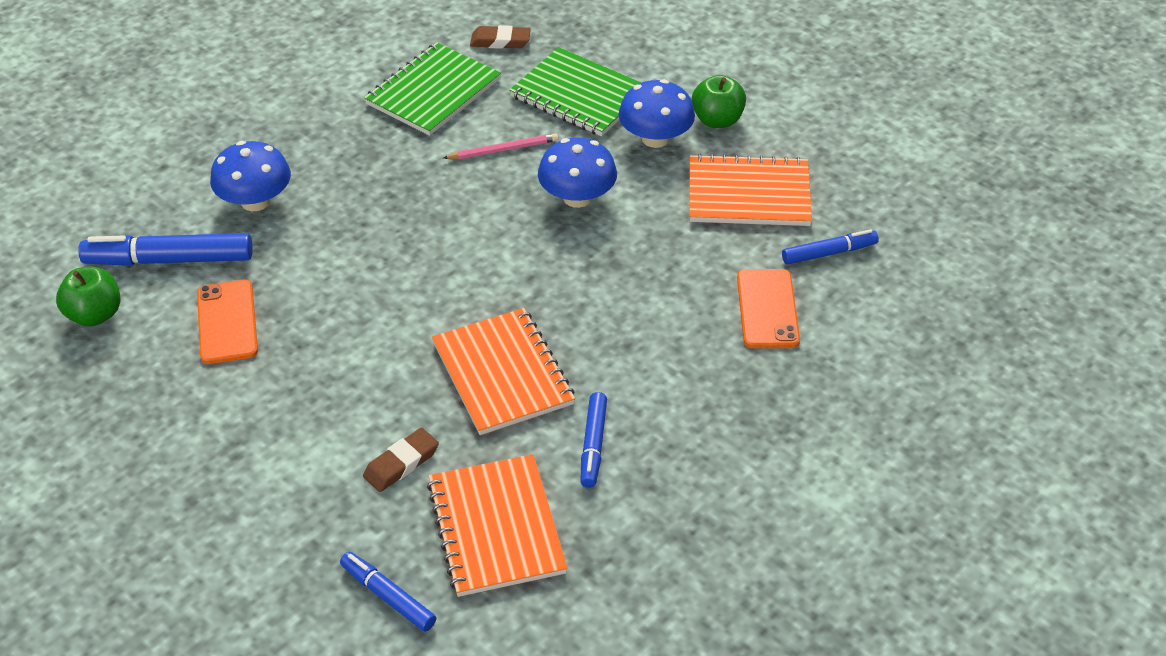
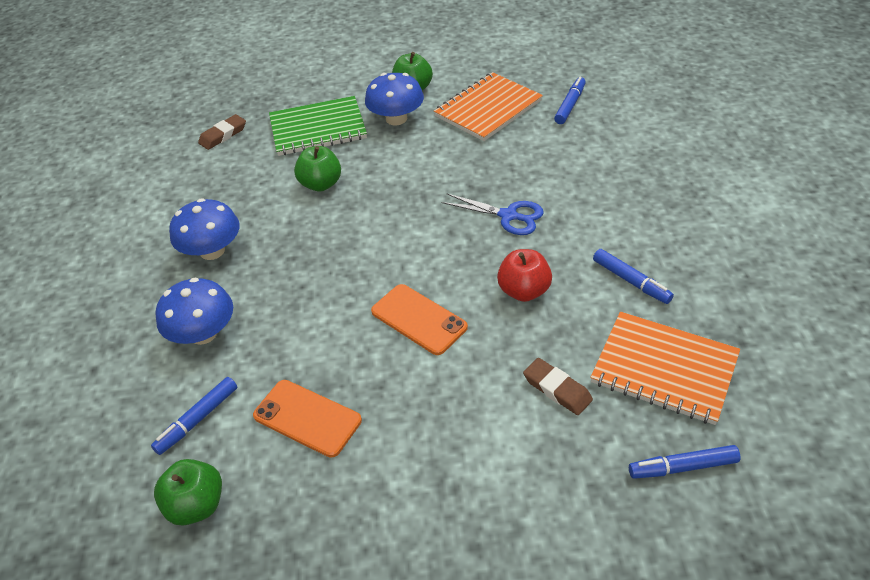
camera: 45 degrees left, 0 degrees up
blue marker [78,233,253,266] -> blue marker [151,377,237,455], size x0.59
brown eraser [363,428,439,492] -> brown eraser turned 45 degrees counterclockwise [523,358,593,415]
green notebook [364,42,501,136] -> none
orange notebook [432,308,575,435] -> red apple [497,249,552,302]
pink pencil [444,133,558,159] -> green apple [294,146,341,191]
blue mushroom [538,138,617,208] -> blue mushroom moved to [169,198,240,260]
orange phone [737,269,800,348] -> orange phone moved to [371,284,468,355]
none -> blue scissors [441,193,544,235]

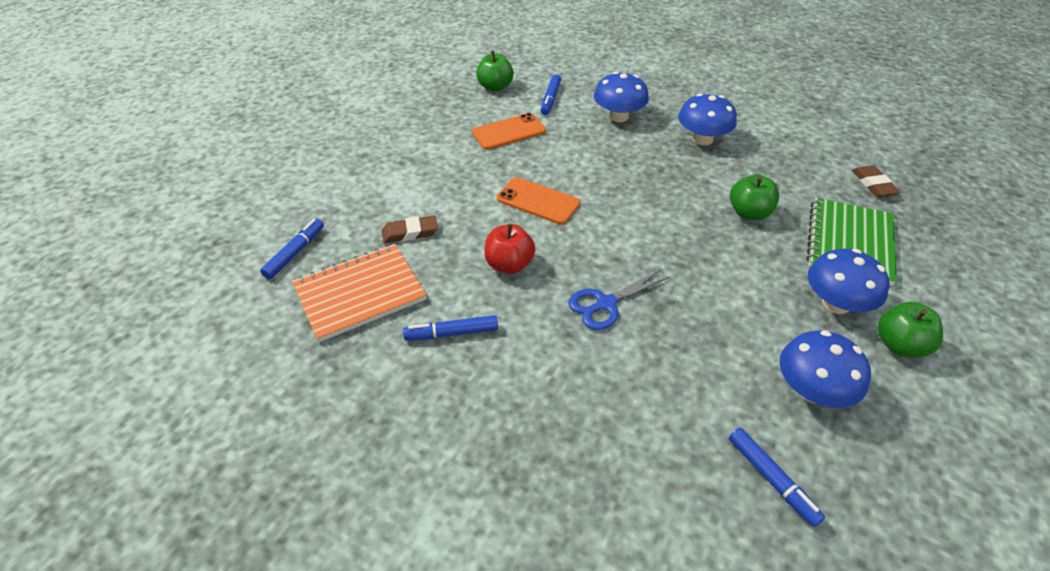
camera: 120 degrees right, 0 degrees up
blue marker [151,377,237,455] -> blue marker turned 150 degrees counterclockwise [541,75,561,115]
orange phone [371,284,468,355] -> orange phone turned 45 degrees clockwise [497,177,580,225]
orange notebook [434,72,543,141] -> blue mushroom [780,330,871,408]

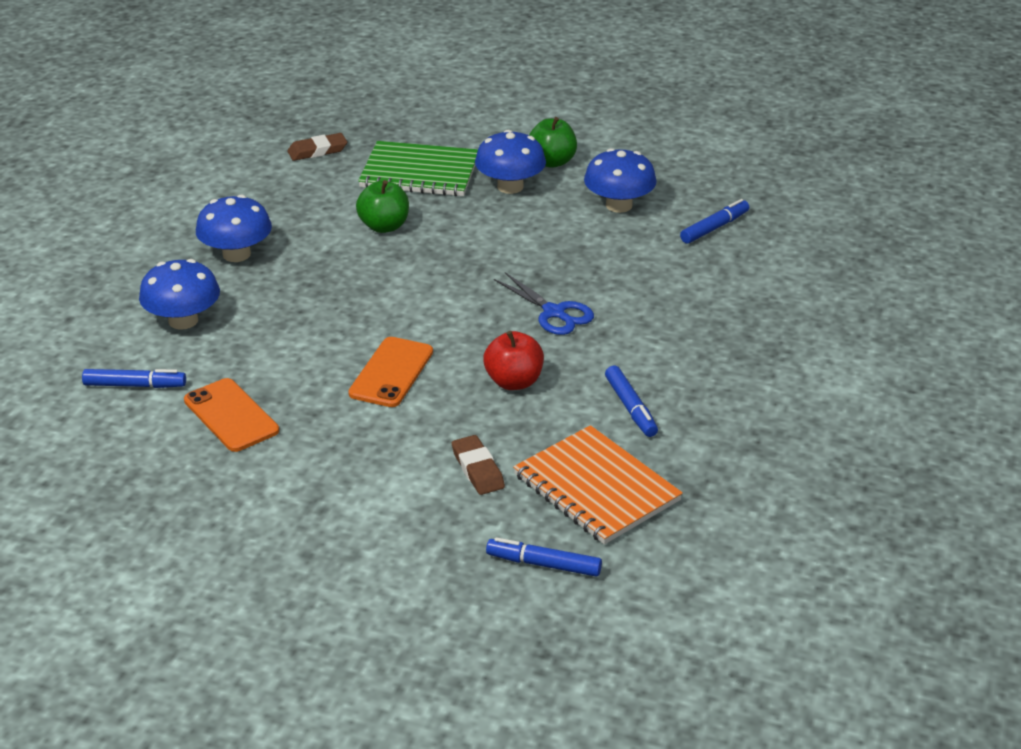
camera: 100 degrees left, 10 degrees down
green apple [476,51,514,92] -> none

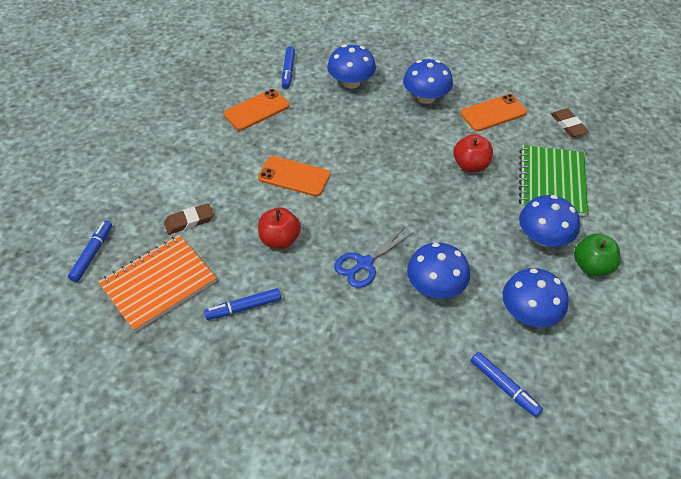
camera: 90 degrees right, 15 degrees up
green apple [356,180,409,233] -> red apple [453,134,493,172]
none -> blue mushroom [407,242,470,299]
none -> orange phone [460,94,527,131]

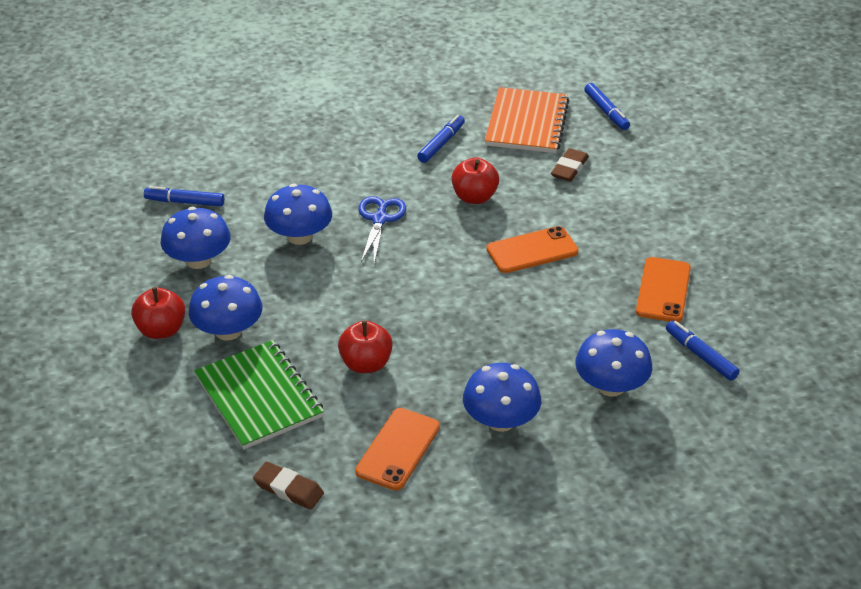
camera: 140 degrees right, 10 degrees down
green apple [574,234,621,276] -> red apple [131,287,185,339]

